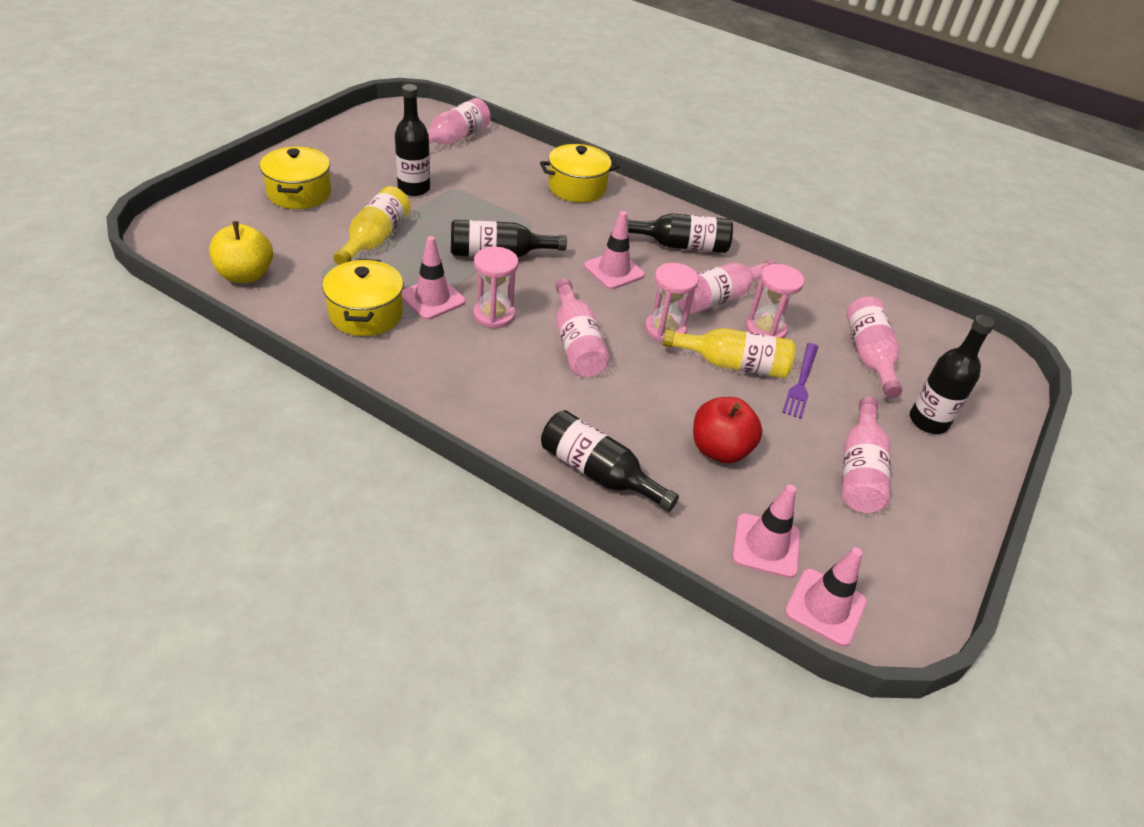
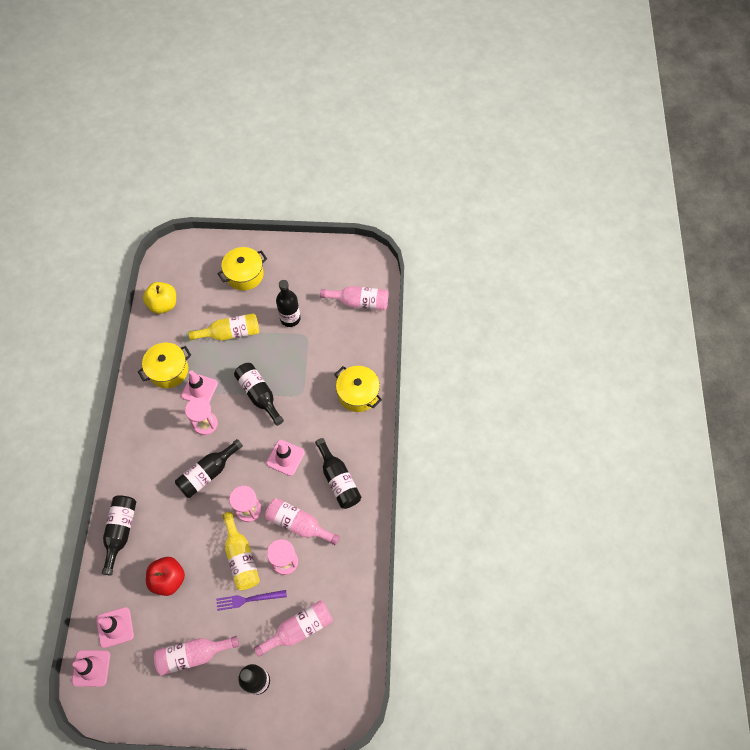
camera: 65 degrees right, 20 degrees up
pink bottle [556,278,610,377] -> black bottle [175,439,243,498]

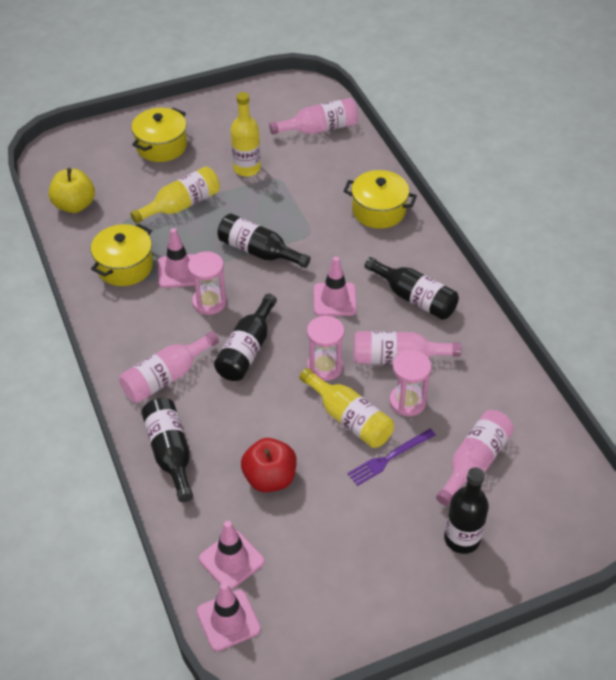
camera: 25 degrees left, 15 degrees down
pink bottle [154,636,239,676] -> pink bottle moved to [119,331,219,403]
black bottle [276,280,301,327] -> yellow bottle [231,92,261,177]

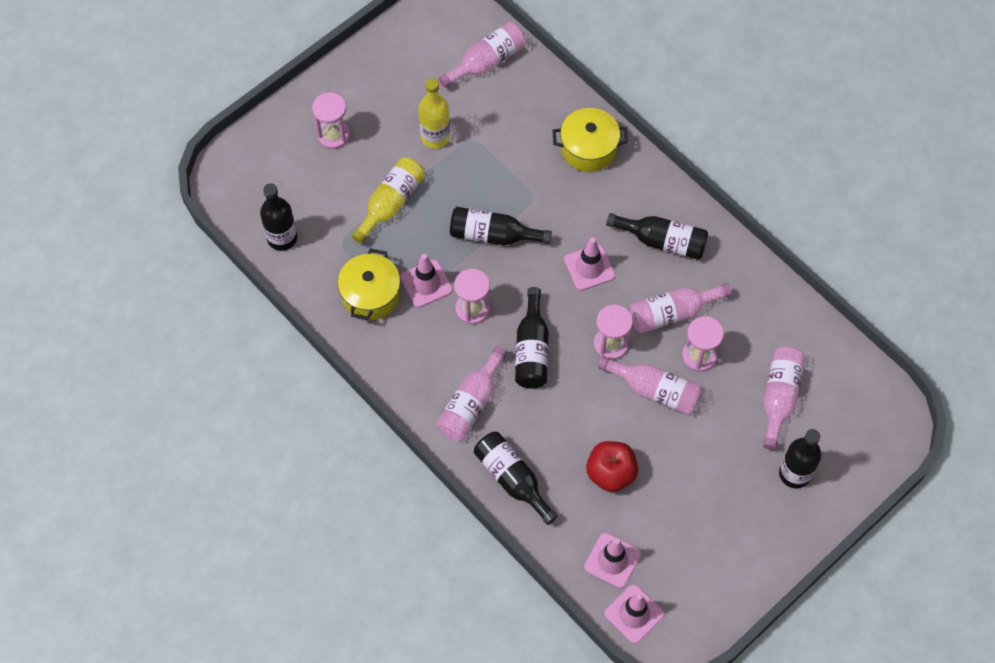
camera: 20 degrees left, 15 degrees up
yellow apple [48,168,95,213] -> black bottle [260,183,297,251]
yellow pot [131,108,187,162] -> pink hourglass [312,92,350,149]
yellow bottle [299,368,394,448] -> pink bottle [598,356,702,415]
purple fork [347,429,436,486] -> none

